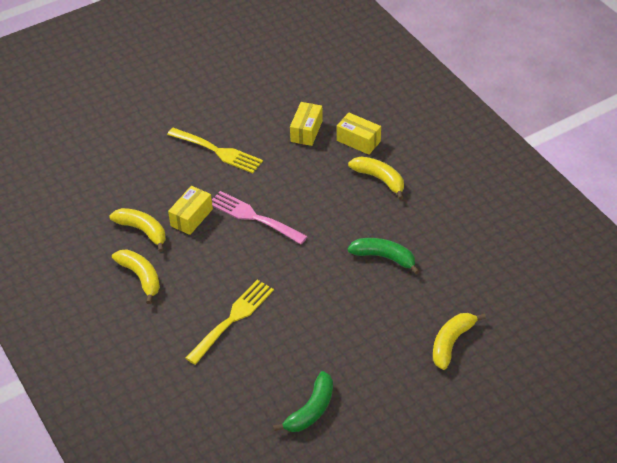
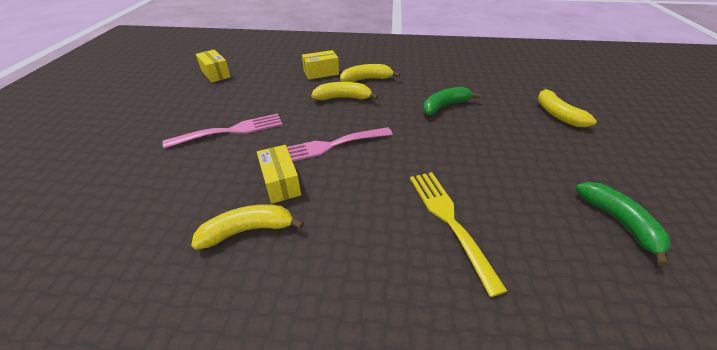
camera: 55 degrees left, 5 degrees down
yellow banana [112,249,160,304] -> yellow banana moved to [311,82,379,100]
yellow fork [167,128,263,173] -> pink fork [163,114,283,149]
yellow box [290,102,323,146] -> yellow box moved to [196,49,231,82]

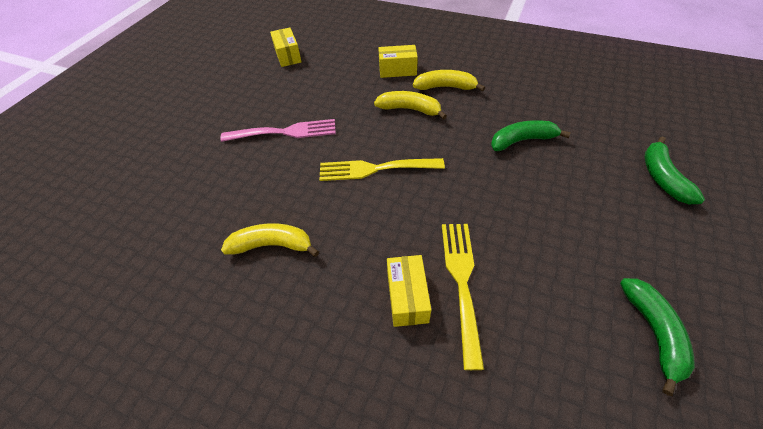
camera: 20 degrees right, 10 degrees up
yellow box [257,145,301,204] -> yellow box moved to [387,255,431,327]
pink fork [287,127,393,161] -> yellow fork [319,158,445,181]
yellow banana [537,87,597,127] -> green banana [645,136,705,204]

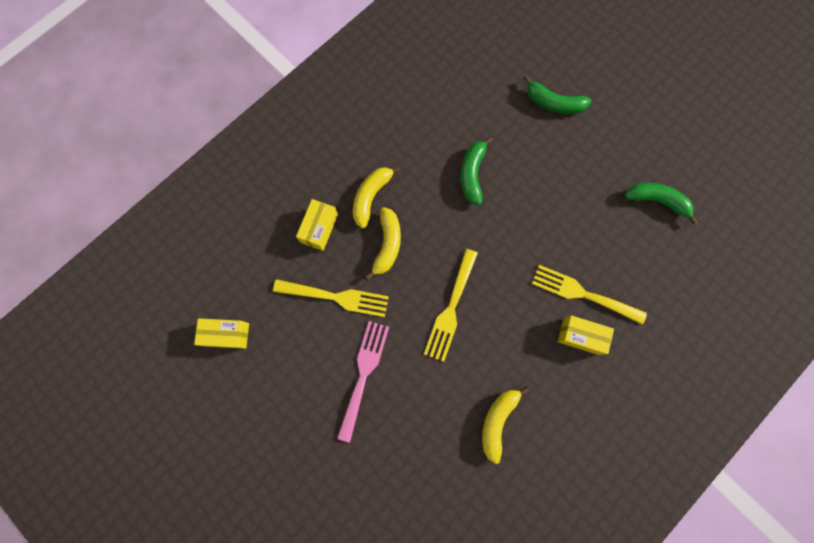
camera: 70 degrees left, 25 degrees up
yellow banana [374,91,447,120] -> yellow banana turned 150 degrees clockwise [365,207,401,280]
none -> yellow fork [273,279,389,317]

